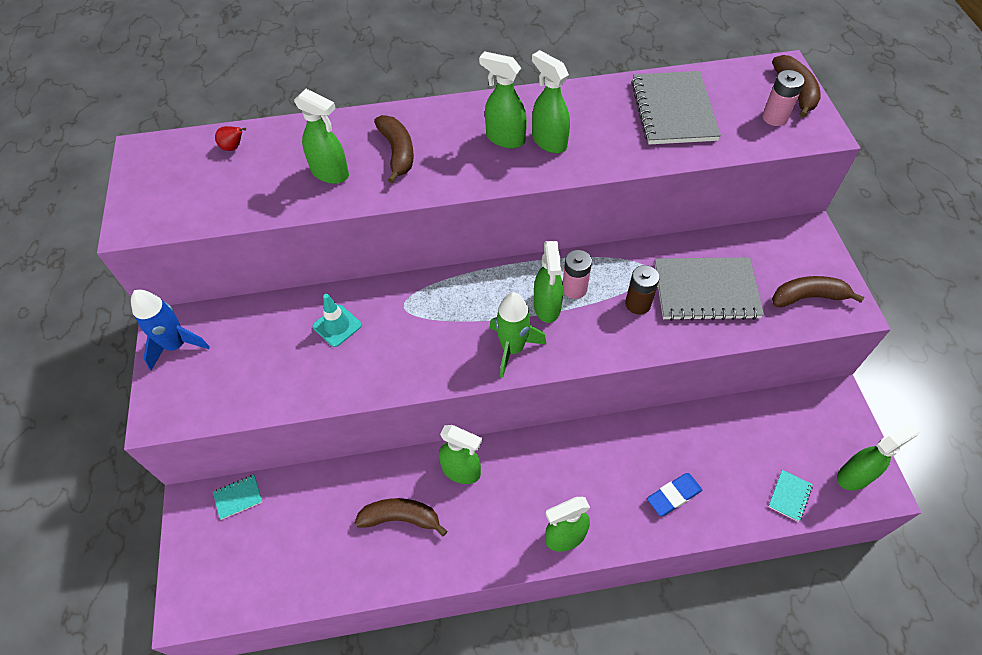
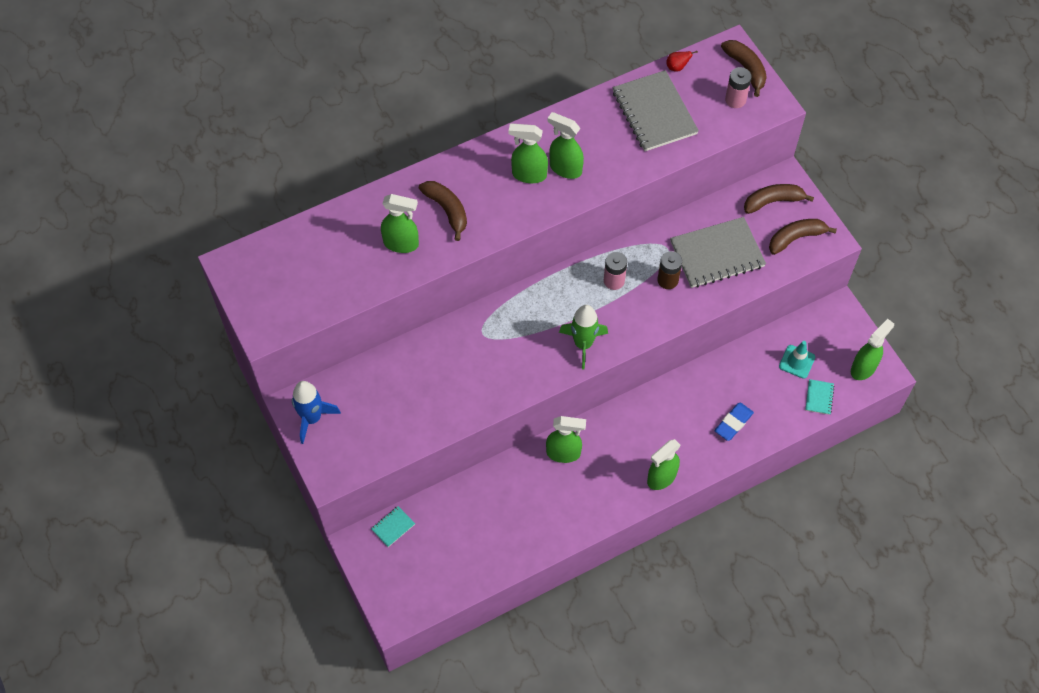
camera: 20 degrees left, 5 degrees up
red pear [215,126,246,151] -> red pear moved to [666,51,698,72]
turquoise traffic cone [313,294,362,347] -> turquoise traffic cone moved to [779,341,815,379]
brown banana [355,498,447,536] -> brown banana moved to [744,184,814,214]
green spray bottle [534,241,563,323] -> none

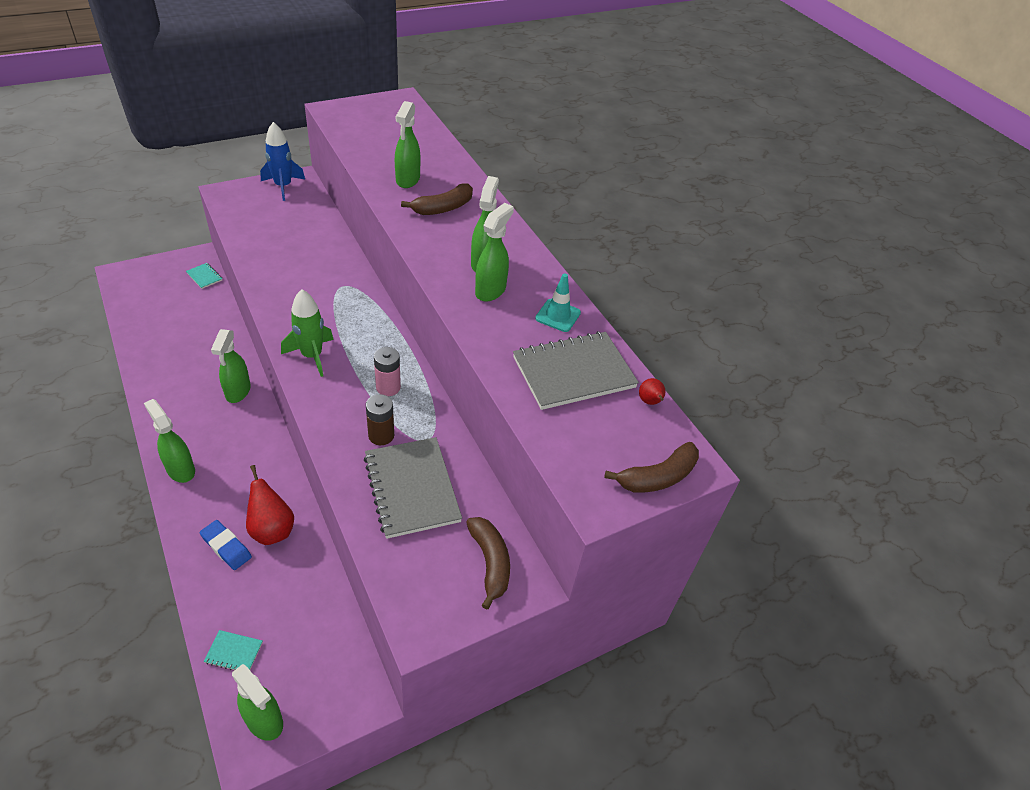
camera: 85 degrees right, 15 degrees down
pink battery [725,67,752,108] -> none
brown banana [769,219,837,255] -> none
turquoise traffic cone [779,341,815,379] -> turquoise traffic cone moved to [535,273,581,332]
none -> red pear [246,465,294,545]

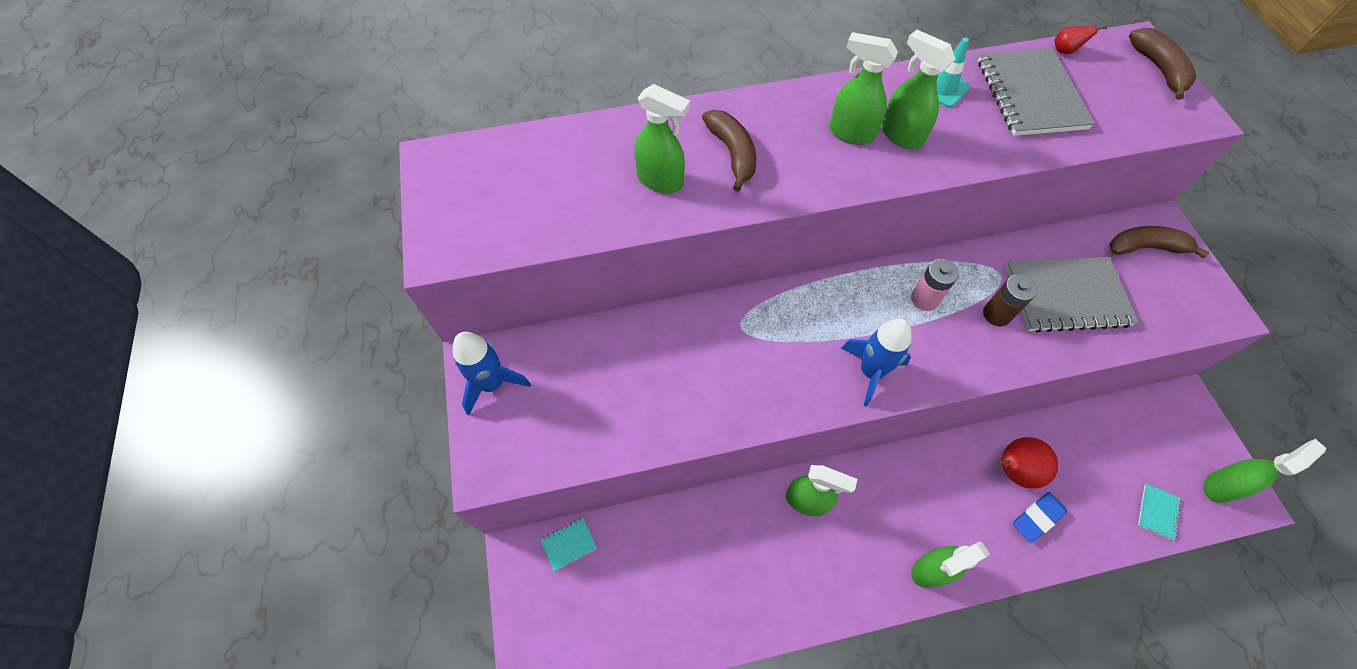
camera: 70 degrees left, 15 degrees up
green rocket [281,289,334,377] -> blue rocket [841,318,912,407]

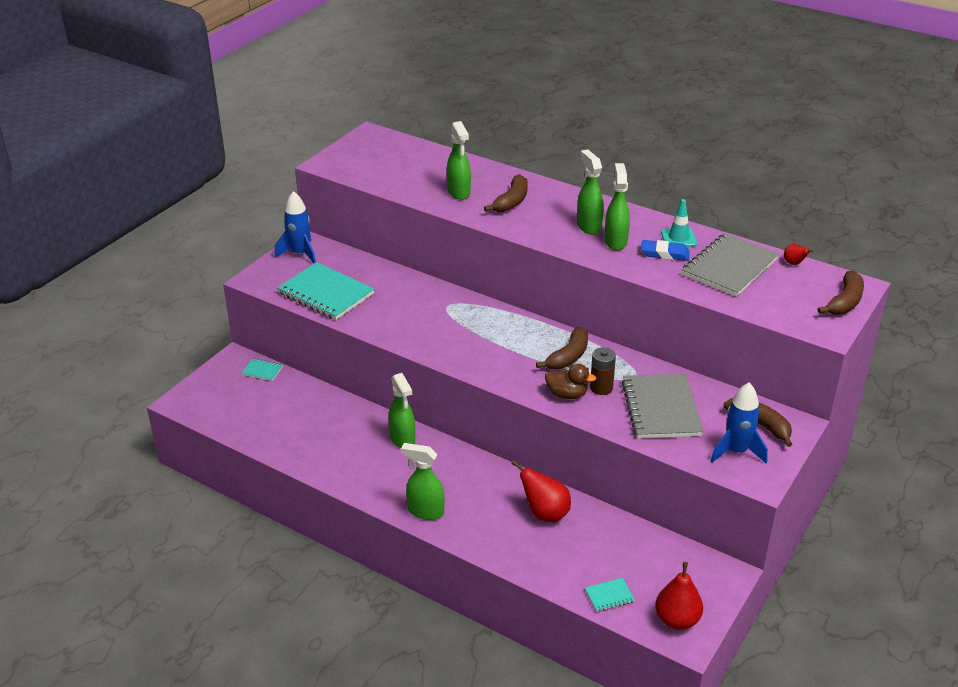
camera: 45 degrees right, 25 degrees down
blue rocket [841,318,912,407] -> blue rocket moved to [711,383,768,464]
pink battery [911,259,959,311] -> brown banana [536,327,588,369]
grey notebook [1006,257,1138,333] -> grey notebook turned 45 degrees clockwise [621,373,704,439]
blue eraser [1013,492,1067,543] -> blue eraser moved to [641,240,690,261]
green spray bottle [1204,439,1326,503] -> red pear [655,562,703,630]
none -> turquoise notebook [277,262,374,320]
none -> brown duck [545,364,596,399]

